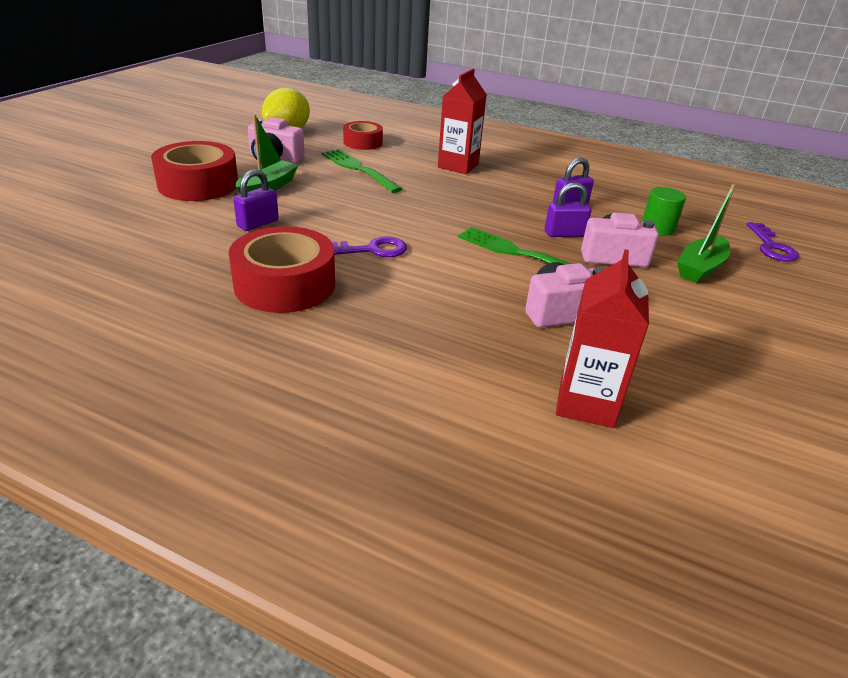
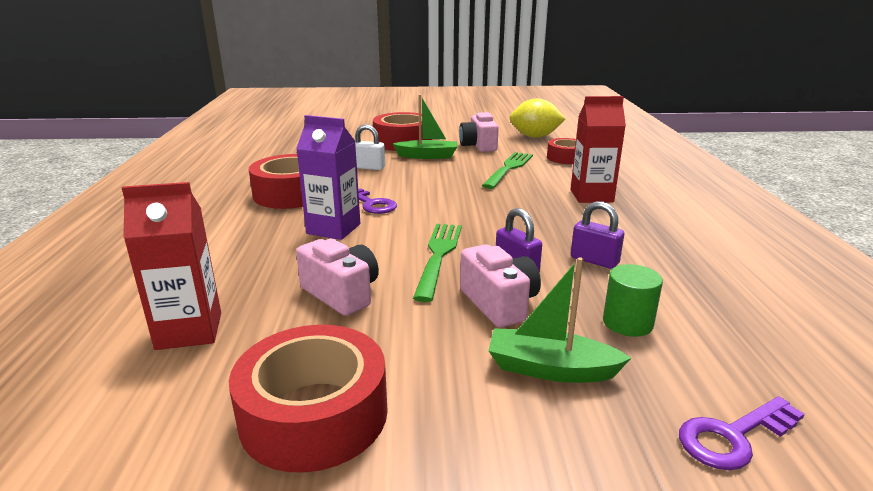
camera: 65 degrees right, 10 degrees down
purple padlock [233,169,279,231] -> white padlock [355,124,385,170]
none -> red tape [229,325,388,473]
none -> purple carton [296,115,360,240]

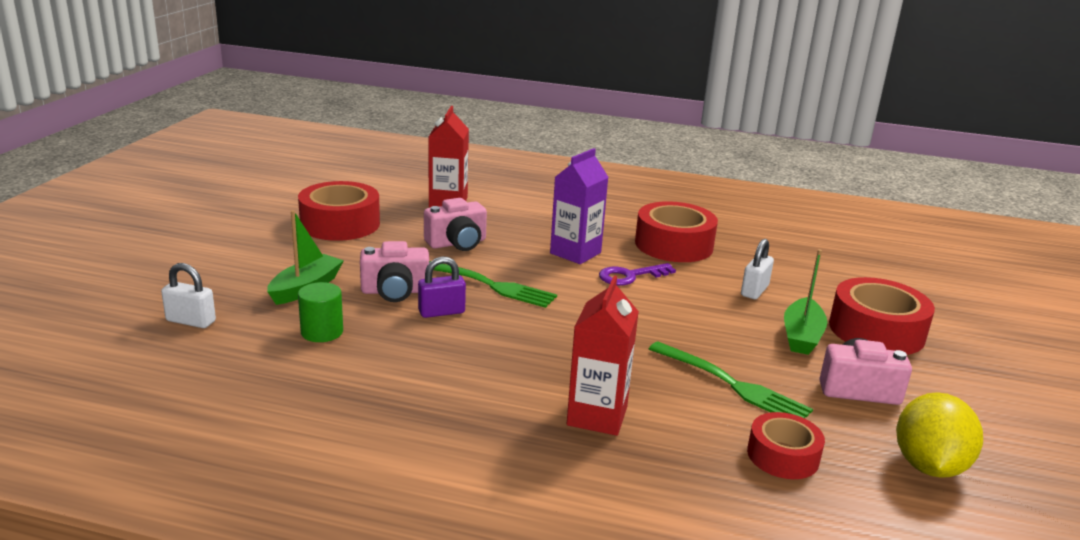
camera: 105 degrees right, 0 degrees up
purple padlock [571,201,624,269] -> none
purple key [679,396,805,470] -> white padlock [161,263,216,328]

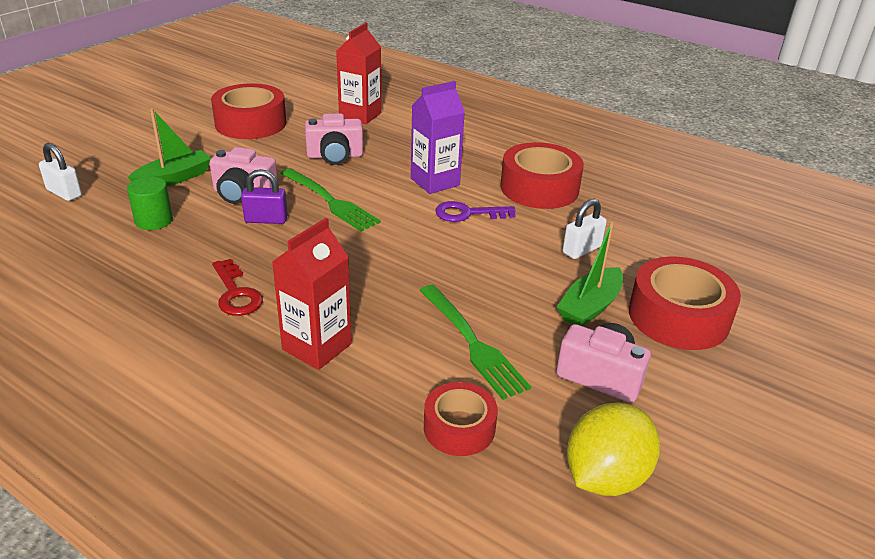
camera: 20 degrees right, 10 degrees up
none -> red key [212,259,263,316]

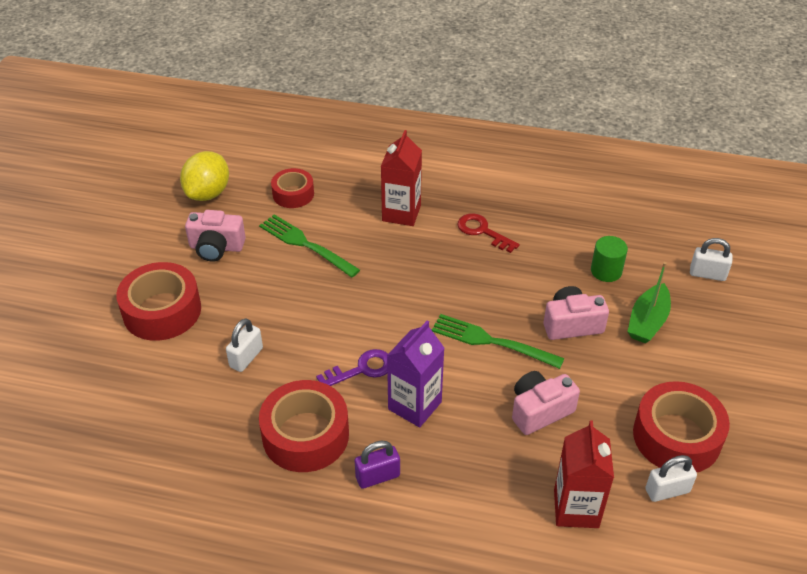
camera: 160 degrees right, 10 degrees up
purple padlock [241,169,288,224] -> purple padlock moved to [355,441,400,489]
green boat [557,221,623,326] -> none
none -> white padlock [645,455,697,502]

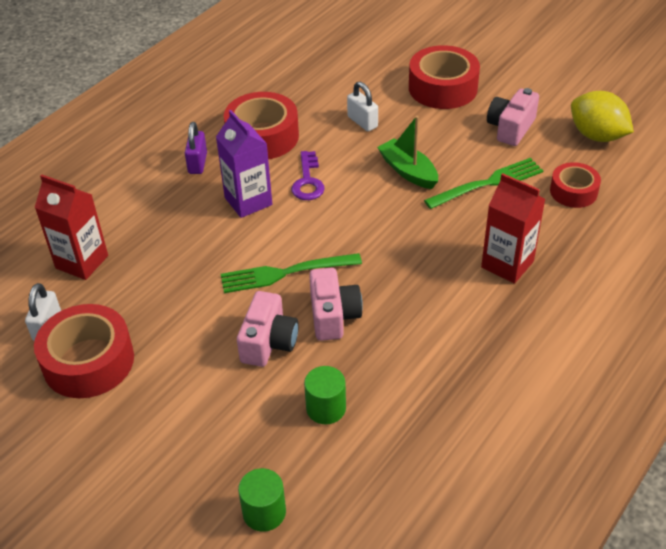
camera: 115 degrees right, 0 degrees up
green fork [432,314,564,369] -> green fork turned 150 degrees counterclockwise [221,253,362,293]
red key [457,213,520,253] -> none
pink camera [512,371,580,435] -> pink camera moved to [309,268,363,341]
green boat [627,262,671,344] -> green boat moved to [377,116,438,189]
white padlock [690,238,733,281] -> green cylinder [238,468,286,532]

